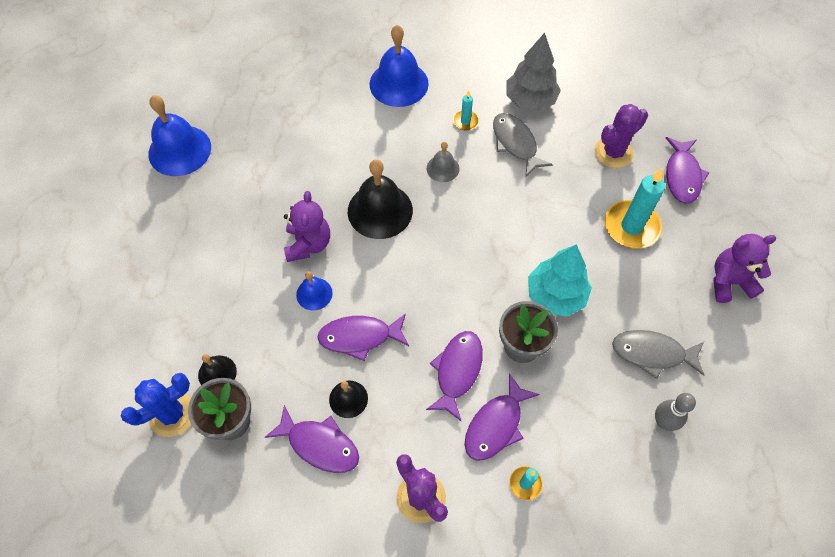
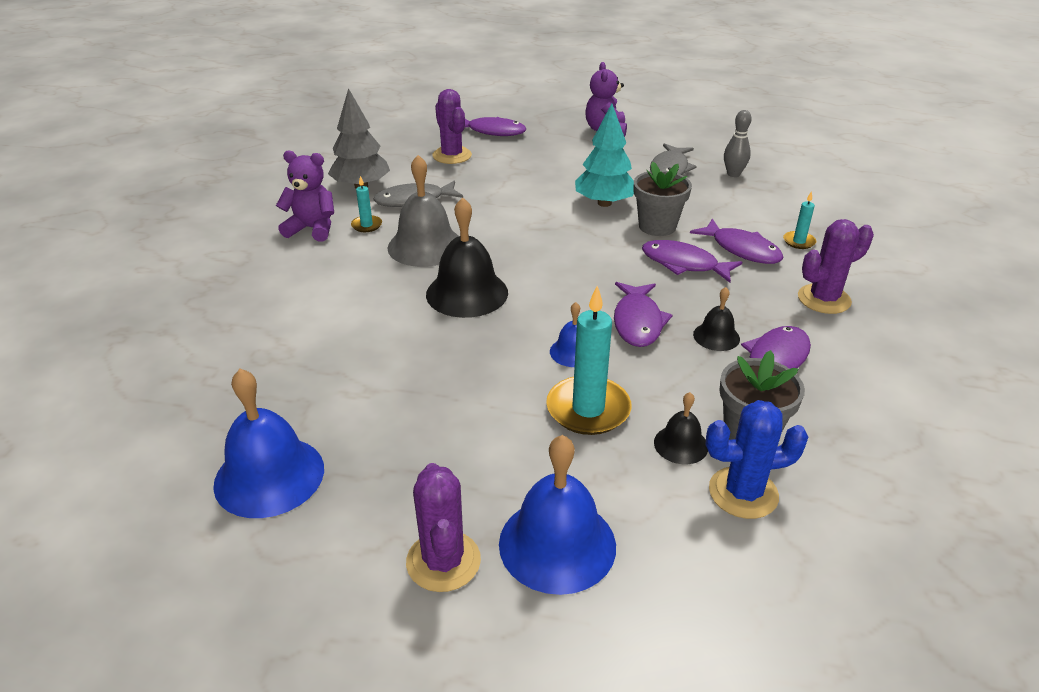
camera: 80 degrees left, 25 degrees down
blue cactus [121,373,191,437] -> blue cactus turned 75 degrees counterclockwise [705,400,808,519]
purple teddy bear [284,191,330,262] -> purple teddy bear moved to [276,150,334,242]
blue bell [370,25,429,107] -> blue bell moved to [499,435,616,595]
grey bell [427,142,459,182] -> grey bell [387,155,459,267], size x1.92
turquoise candle [605,168,665,249] -> turquoise candle moved to [546,286,631,435]
none -> purple cactus [406,463,481,592]

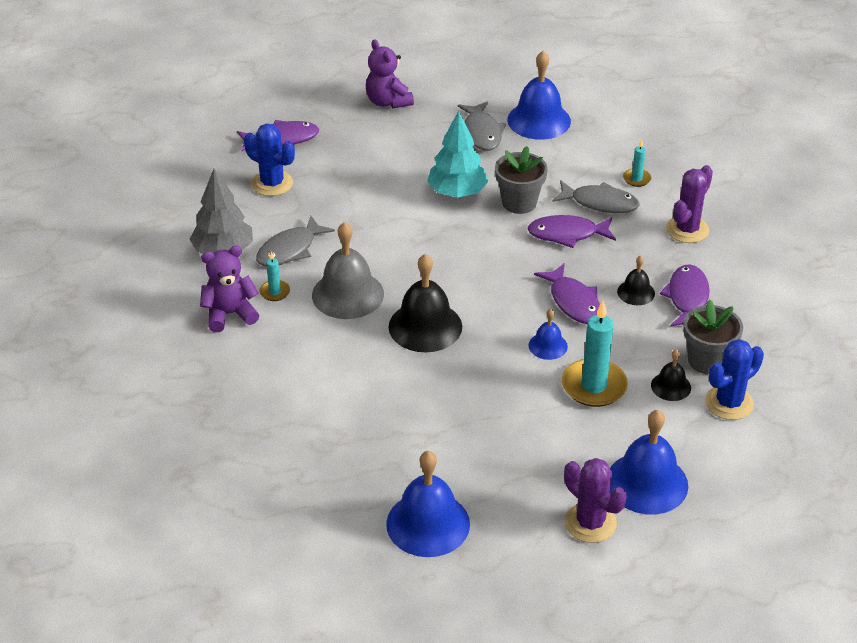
camera: 30 degrees left, 5 degrees up
purple cactus [432,89,472,164] -> blue cactus [244,123,295,196]
purple fish [690,218,784,264] -> grey fish [552,180,640,213]
grey bowling pin [724,110,752,177] -> blue bell [507,51,571,140]

